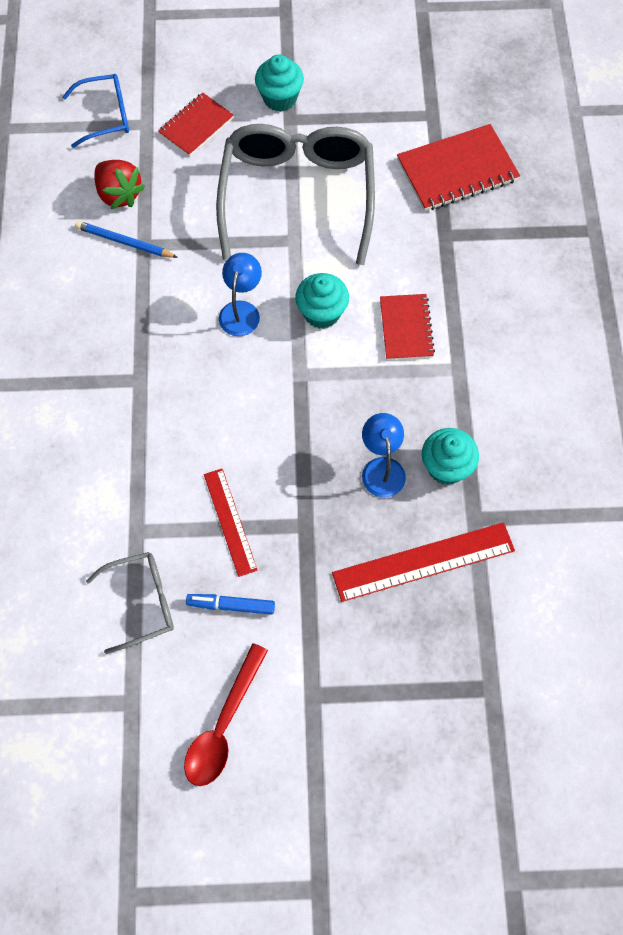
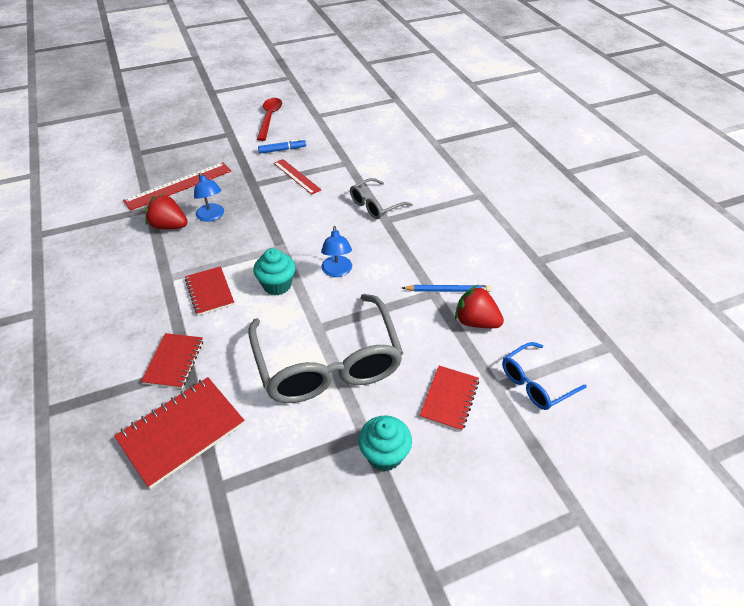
camera: 160 degrees right, 20 degrees down
grey glasses [86,552,174,654] -> grey glasses moved to [350,178,413,219]
turquoise cupcake [422,428,479,485] -> red strawberry [145,194,188,229]
none -> red notebook [141,333,203,389]

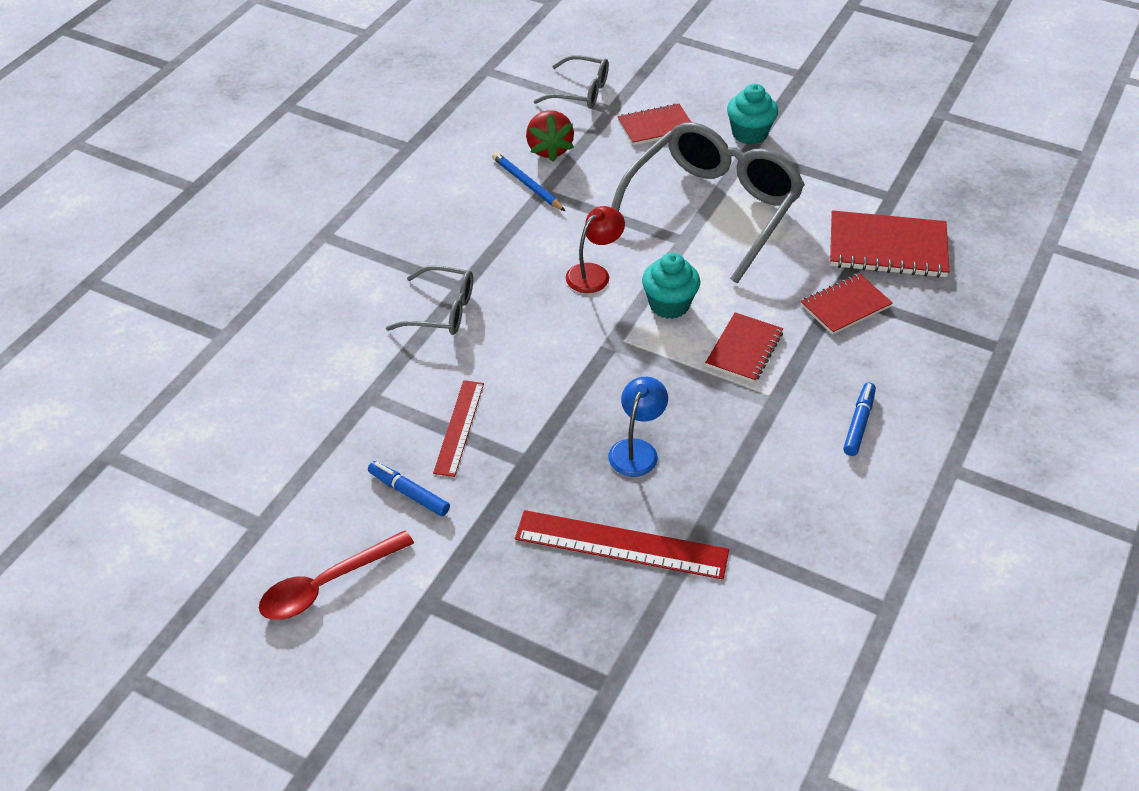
camera: 130 degrees left, 0 degrees up
red strawberry [145,194,188,229] -> none
blue lamp [321,226,352,277] -> red lamp [566,206,625,293]
blue glasses [502,342,587,410] -> grey glasses [534,55,609,109]
none -> blue marker [843,382,876,456]

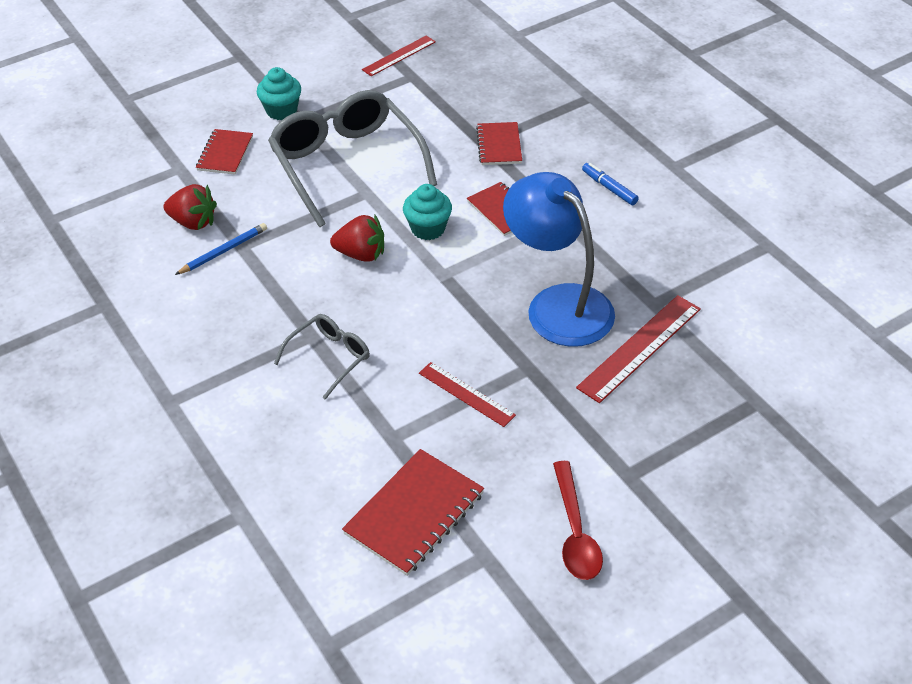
camera: 60 degrees left, 0 degrees up
blue marker [368,461,450,516] -> none
blue pencil [492,152,565,211] -> blue pencil turned 150 degrees clockwise [175,223,267,275]
grey glasses [534,55,609,109] -> none
red lamp [566,206,625,293] -> red strawberry [330,214,384,262]
blue lamp [608,377,668,477] -> blue lamp [503,172,615,347], size x2.13
red notebook [830,210,949,278] -> red notebook moved to [342,449,484,576]
none -> red ruler [362,36,436,76]

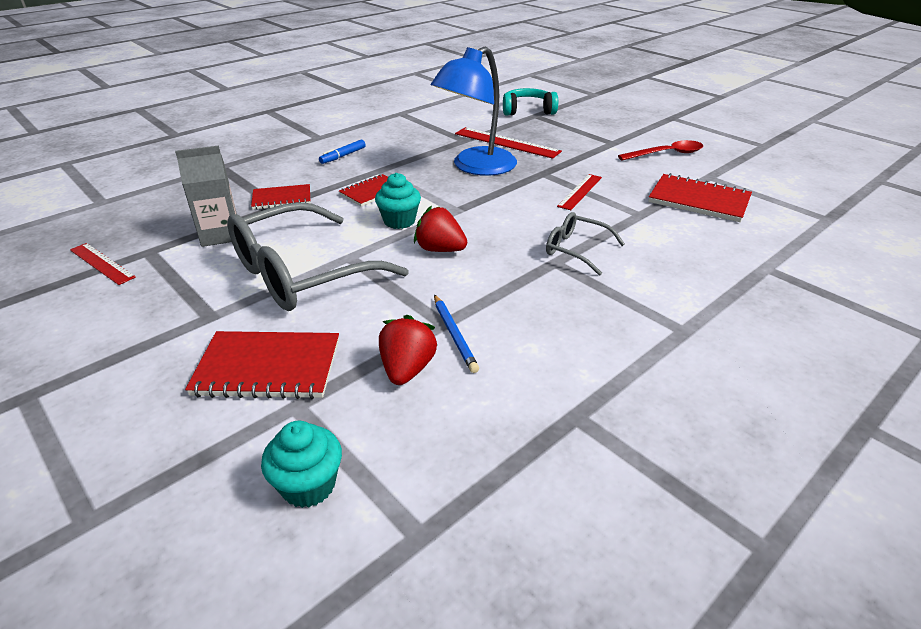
camera: 100 degrees left, 10 degrees down
blue pencil [175,223,267,275] -> blue pencil turned 150 degrees counterclockwise [434,294,479,373]
red notebook [196,129,253,175] -> red notebook [185,331,339,399], size x1.57
turquoise cupcake [257,67,301,120] -> turquoise cupcake moved to [261,421,342,508]
red strawberry [330,214,384,262] -> red strawberry turned 60 degrees counterclockwise [414,206,467,252]
none -> grey carton [175,146,237,247]
none -> turquoise headphones [503,88,558,116]

